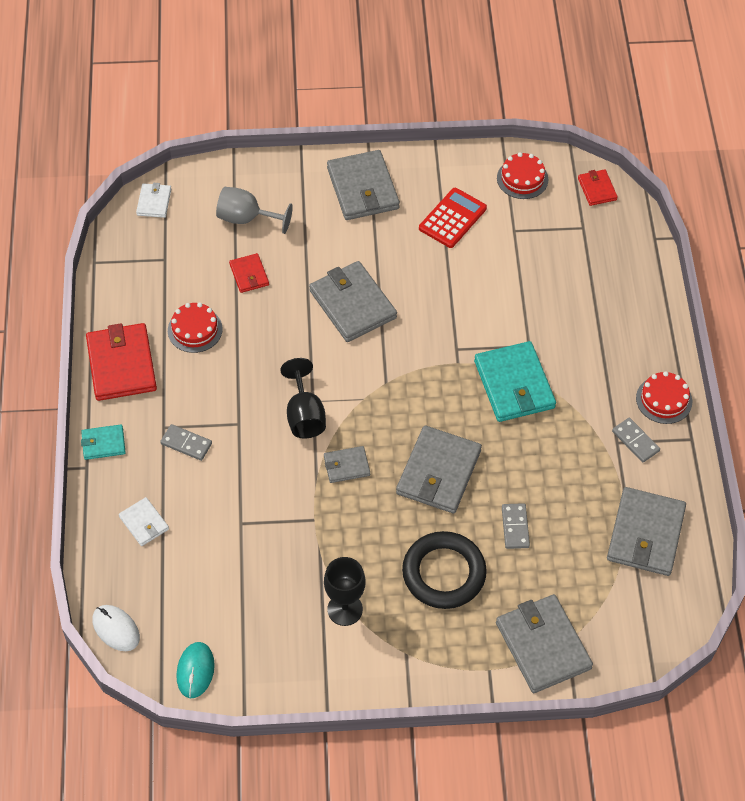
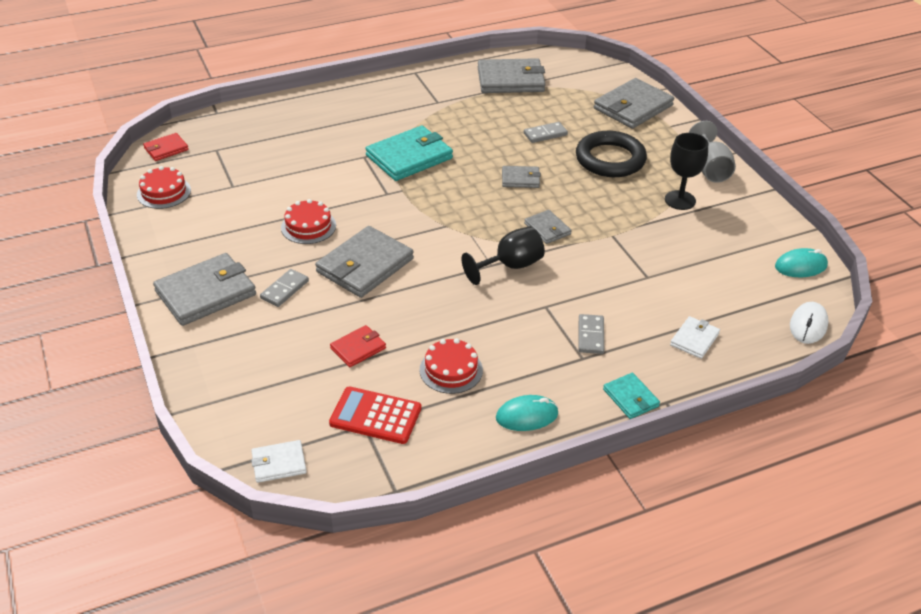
camera: 110 degrees left, 15 degrees down
red wallet [86,323,157,401] -> turquoise mouse [496,395,558,431]
grey goblet [216,187,293,234] -> grey goblet moved to [689,121,736,183]
grey wallet [396,426,482,513] -> grey wallet [502,166,541,188], size x0.52
red calculator [419,188,487,248] -> red calculator moved to [329,386,421,444]
grey domino [612,418,660,463] -> grey domino moved to [260,269,309,307]
red cake [636,371,692,424] -> red cake moved to [281,199,336,244]

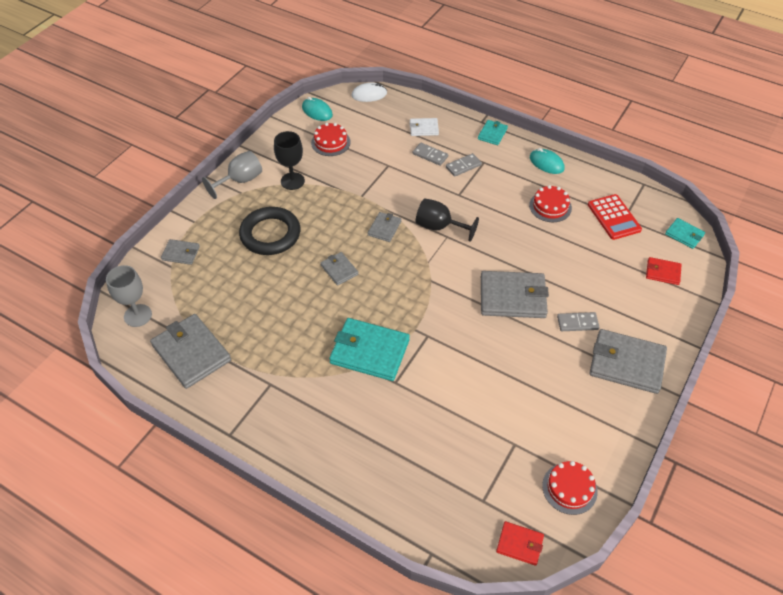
camera: 125 degrees left, 10 degrees up
white wallet [251,440,307,483] -> turquoise wallet [665,218,705,249]
red cake [281,199,336,244] -> red cake moved to [311,123,351,156]
red wallet [330,325,386,367] -> red wallet moved to [646,257,682,285]
grey domino [524,122,568,143] -> grey domino moved to [413,143,448,166]
grey wallet [594,78,674,129] -> grey wallet [161,239,200,265], size x0.52
none -> grey goblet [106,265,152,327]

